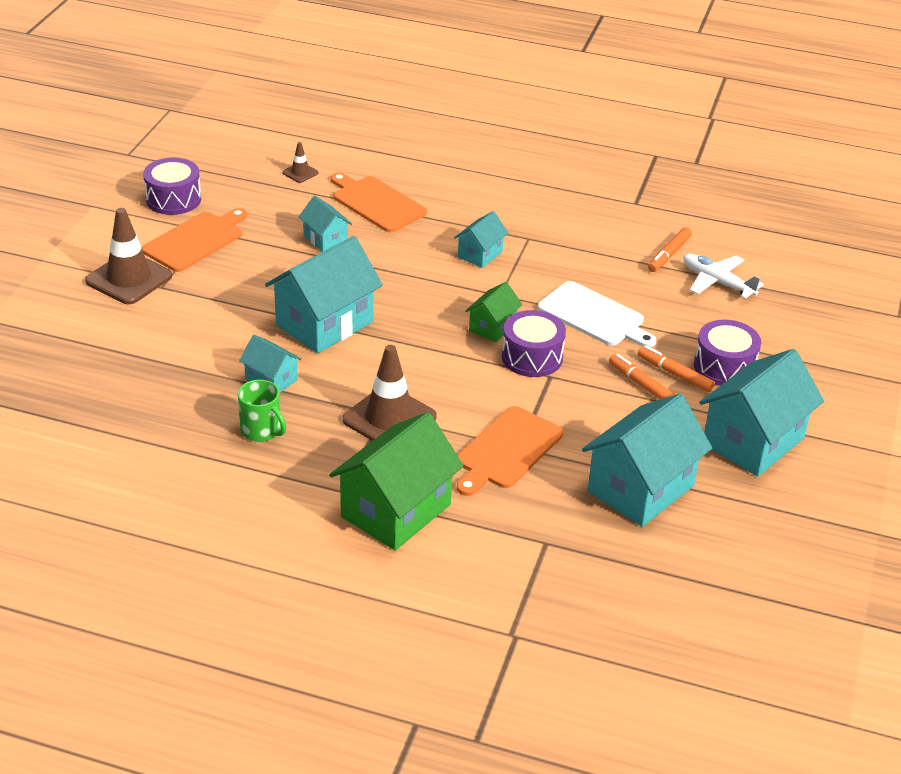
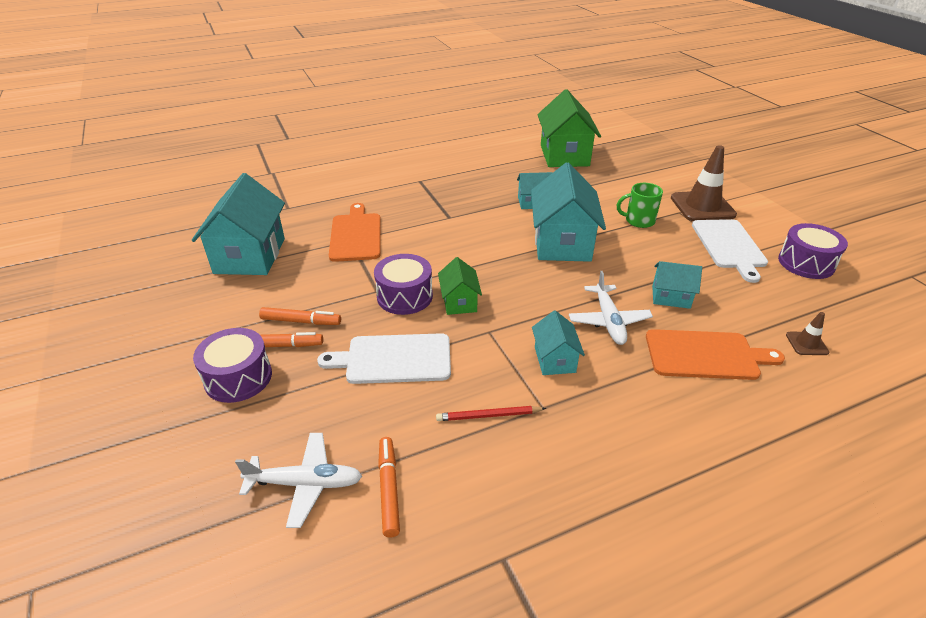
camera: 140 degrees right, 0 degrees up
orange cutting board [142,208,247,272] -> white cutting board [692,219,768,283]
green mug [238,380,286,442] -> green mug moved to [617,183,663,228]
green house [329,412,464,551] -> green house moved to [537,89,601,167]
brown traffic cone [342,345,437,441] -> none
turquoise house [699,349,824,477] -> none
none -> red pencil [436,406,546,421]
none -> white plane [569,271,653,345]

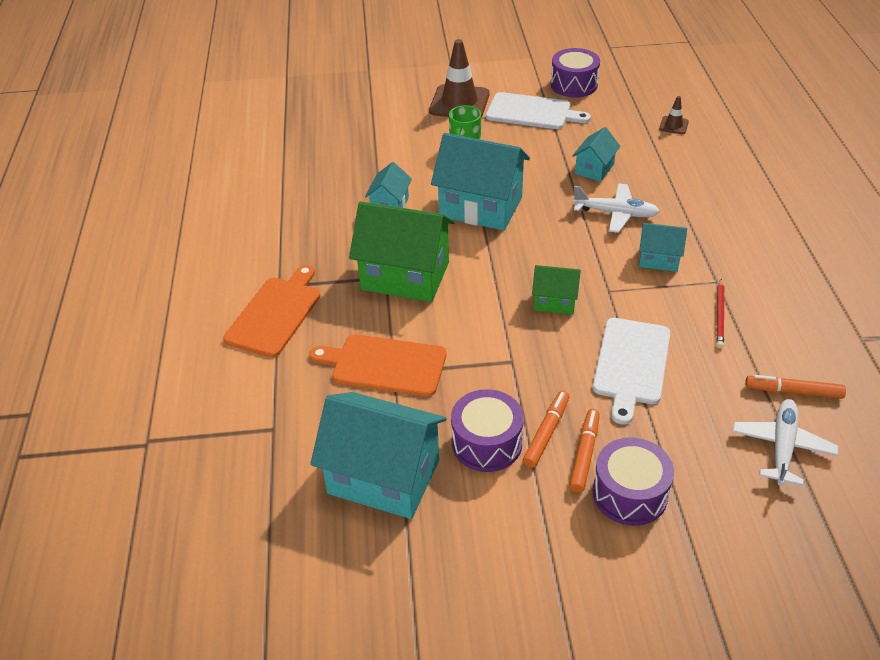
camera: 70 degrees left, 5 degrees up
purple drum [374,254,433,315] -> purple drum moved to [451,389,524,472]
green house [537,89,601,167] -> green house moved to [349,202,455,302]
orange cutting board [646,329,785,380] -> orange cutting board moved to [223,265,320,357]

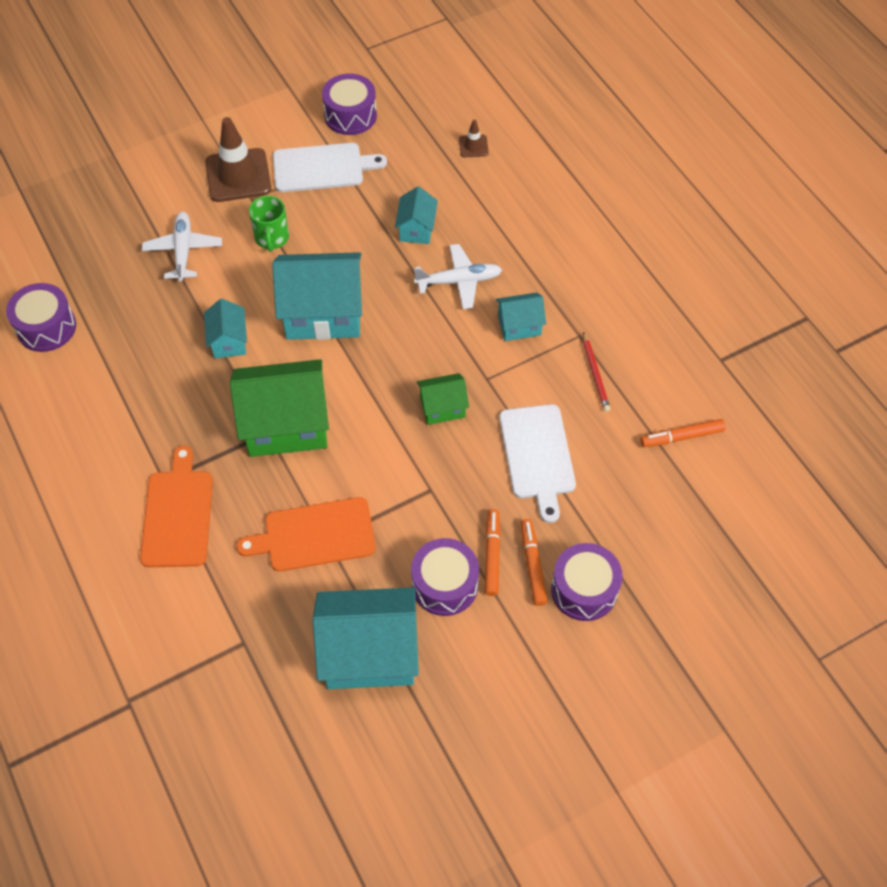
camera: 25 degrees left, 15 degrees up
white plane [733,399,838,486] -> white plane moved to [142,212,222,282]
none -> purple drum [6,283,76,352]

